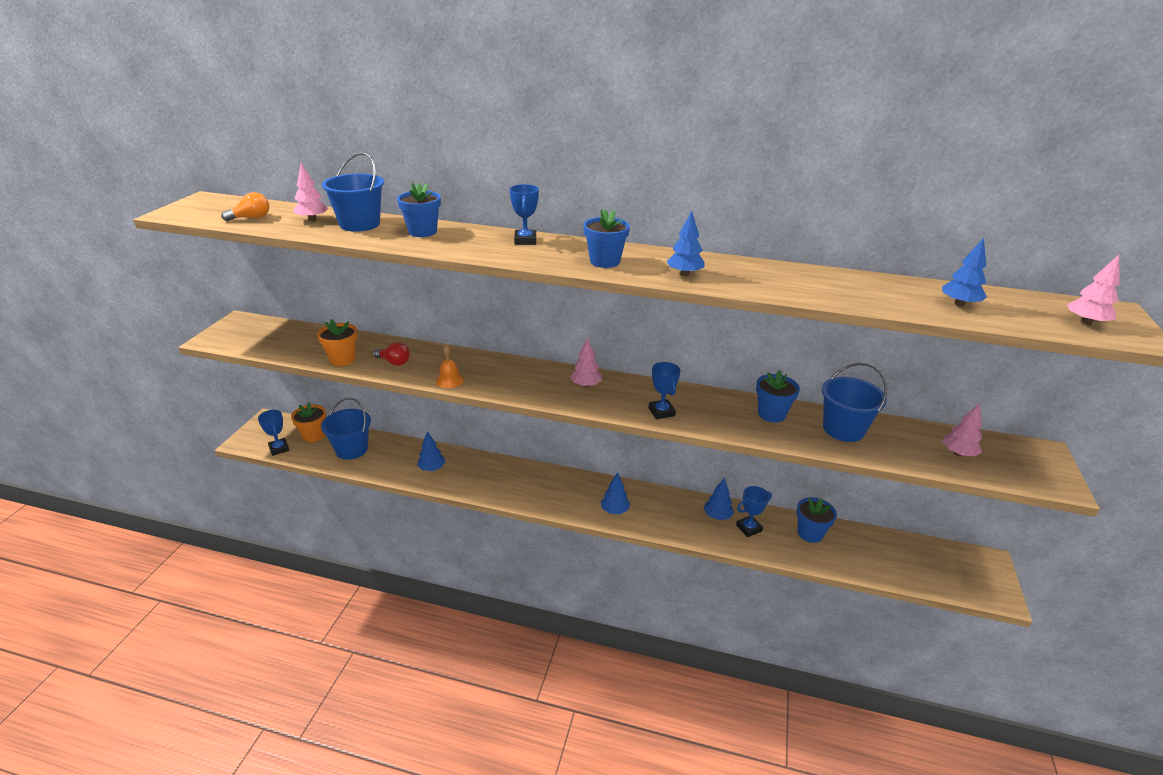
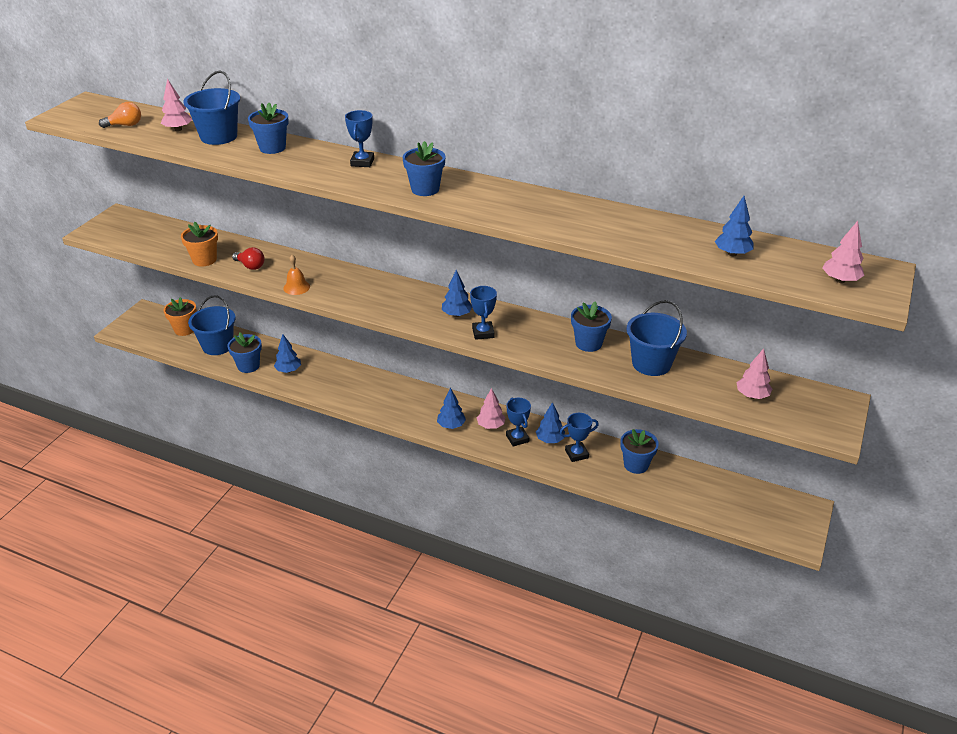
camera: 10 degrees right, 5 degrees up
blue trophy [258,410,289,456] -> blue trophy moved to [506,398,531,446]
pink tree [570,338,602,388] -> pink tree moved to [477,388,506,429]
blue tree [666,211,705,276] -> blue tree moved to [442,270,472,317]
none -> blue flower pot [227,332,262,373]

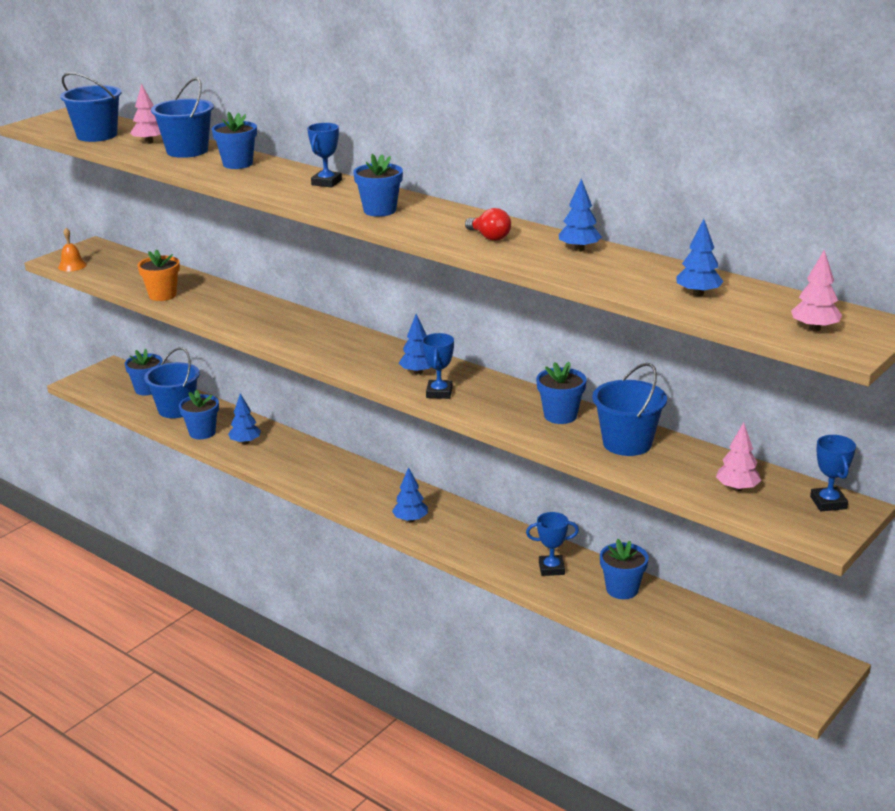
camera: 15 degrees right, 10 degrees down
orange light bulb [99,102,141,128] -> blue bucket [60,72,121,142]
orange flower pot [163,297,197,336] -> blue flower pot [125,349,163,396]
red light bulb [232,247,265,270] -> red light bulb moved to [465,208,511,241]
orange bell [283,255,310,295] -> orange bell moved to [58,228,87,272]
pink tree [477,388,506,429] -> none
blue trophy [506,398,531,446] -> blue trophy moved to [810,435,856,511]
blue tree [536,402,565,443] -> blue tree moved to [559,179,602,251]

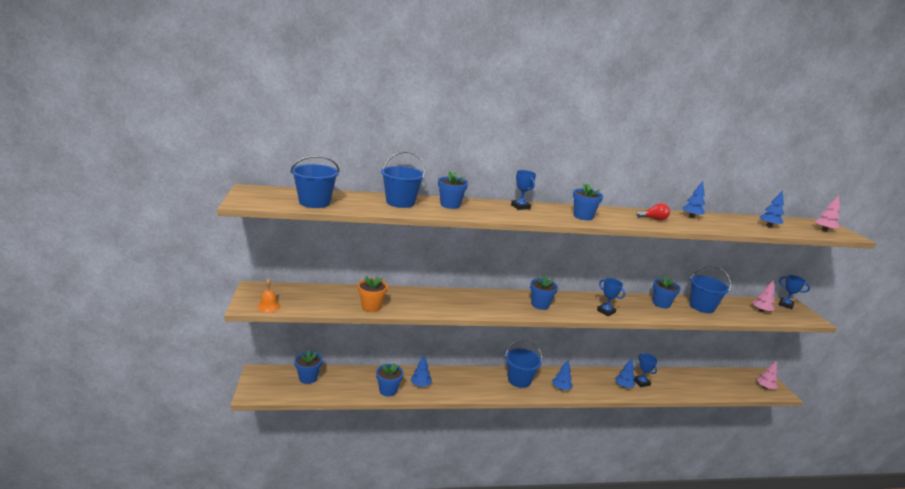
camera: 50 degrees left, 5 degrees down
pink tree [130,84,161,144] -> pink tree moved to [757,361,778,389]
blue bucket [144,347,200,418] -> blue bucket moved to [505,340,542,388]
blue tree [399,314,431,375] -> blue tree moved to [615,358,635,388]
blue trophy [526,512,579,576] -> blue trophy turned 60 degrees counterclockwise [633,353,658,387]
blue flower pot [600,539,649,599] -> blue flower pot moved to [530,276,558,310]

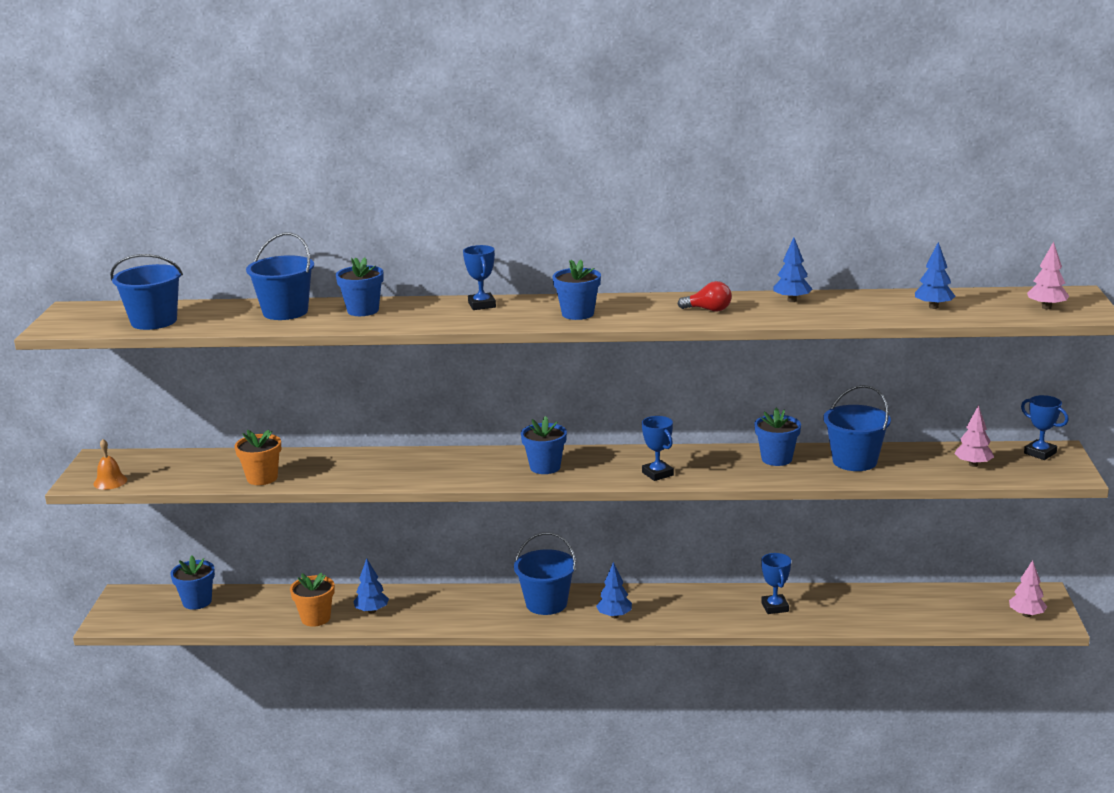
camera: 15 degrees right, 0 degrees up
blue flower pot [376,363,403,397] -> orange flower pot [290,572,335,627]
blue tree [615,358,635,388] -> none

